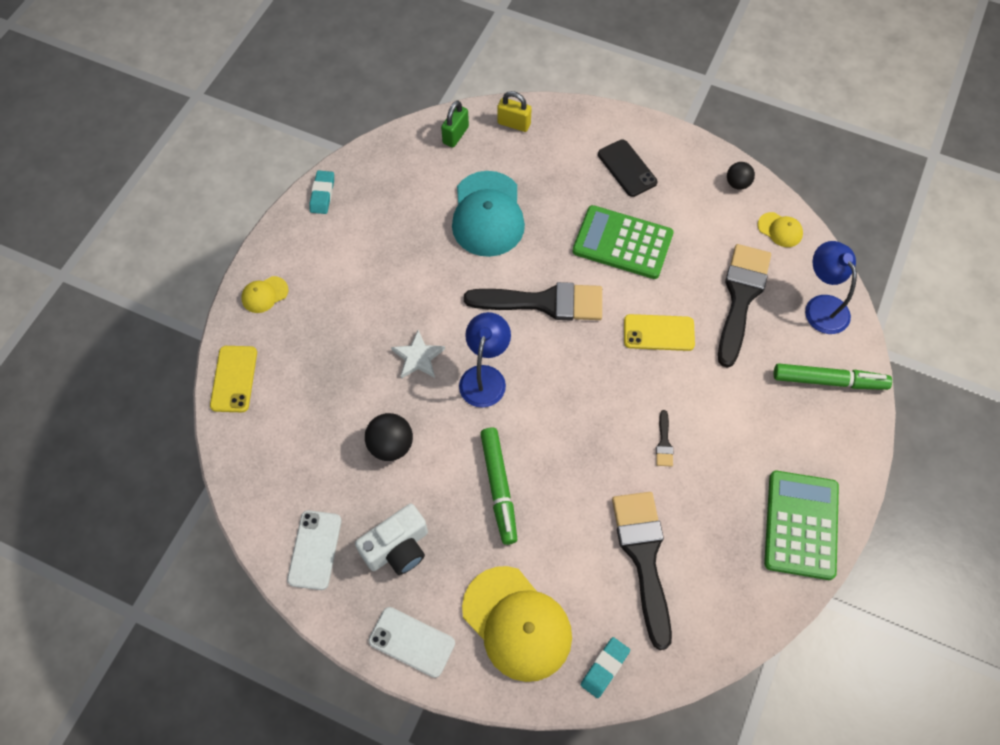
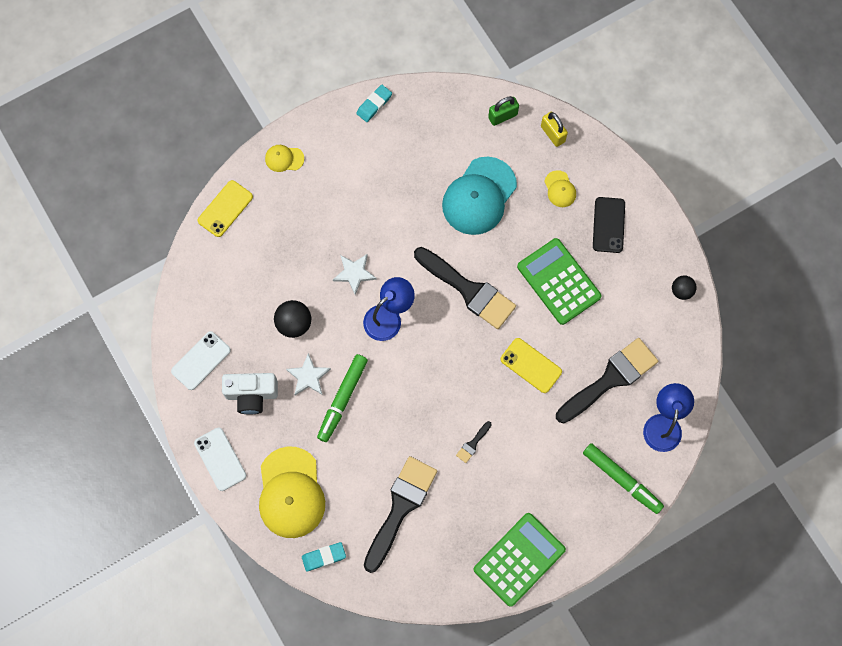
camera: 35 degrees right, 10 degrees up
yellow cap [758,212,803,247] -> yellow cap moved to [544,170,576,207]
none -> white star [286,353,331,395]

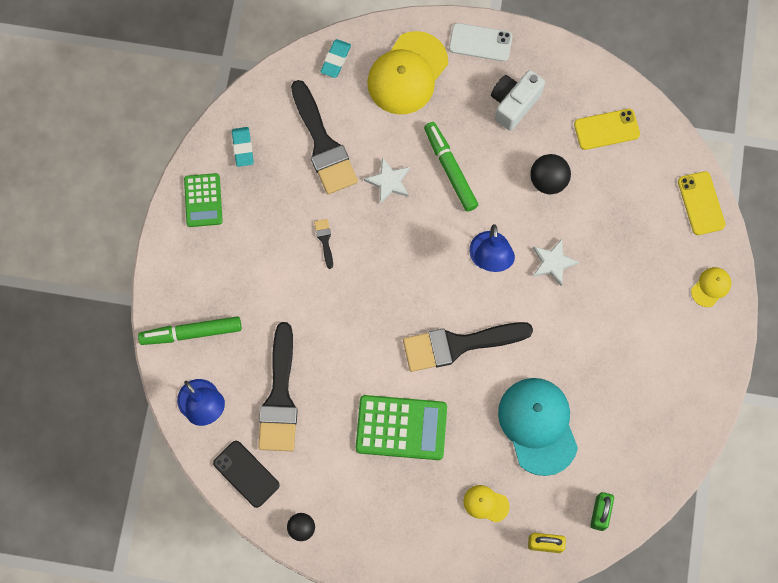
camera: 130 degrees right, 0 degrees up
white phone [171,331,231,390] -> none
yellow cap [259,447,325,538] -> yellow cap turned 90 degrees counterclockwise [367,31,448,115]
white star [286,353,331,395] -> white star moved to [364,157,410,204]
turquoise eraser [356,84,392,122] -> turquoise eraser moved to [232,127,254,167]
green calculator [473,513,566,607] -> green calculator [184,173,223,227], size x0.64
yellow phone [500,338,562,393] -> yellow phone moved to [574,109,640,150]
black phone [593,197,625,253] -> black phone moved to [213,441,280,508]

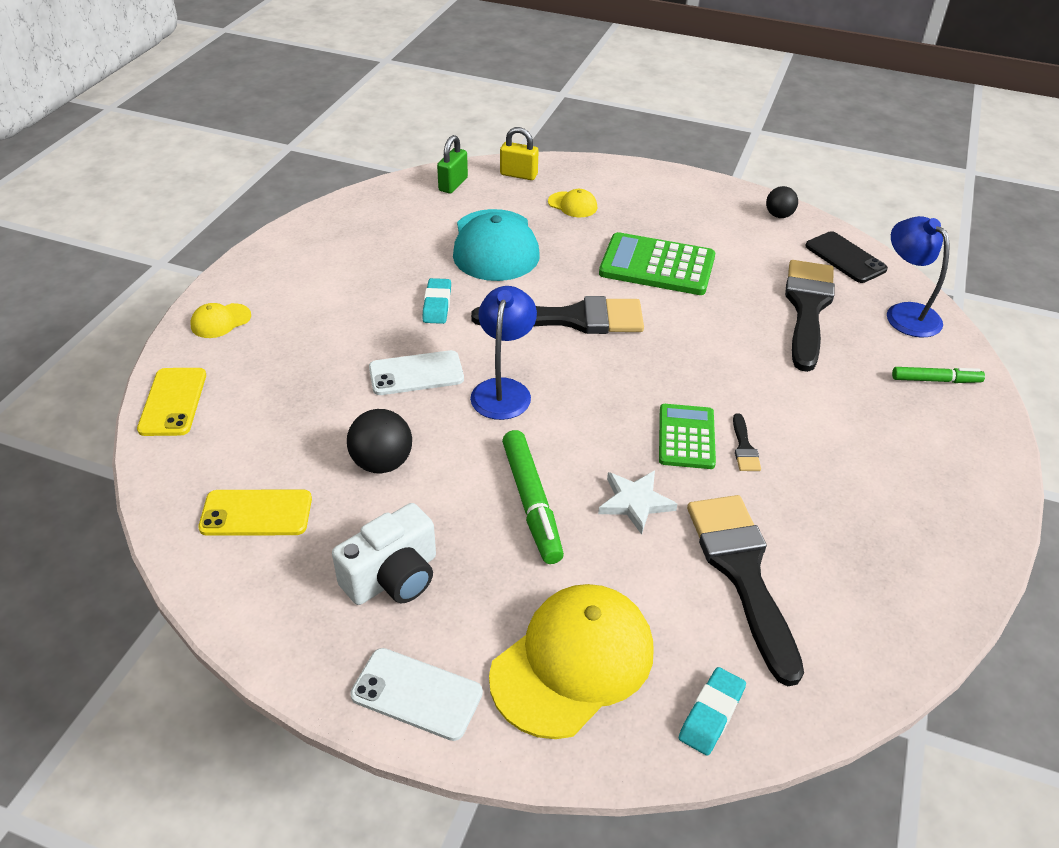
camera: 170 degrees left, 30 degrees down
green marker [138,316,242,345] -> green marker [892,367,985,383], size x0.62
green calculator [184,173,223,227] -> green calculator moved to [659,404,716,469]
turquoise eraser [232,127,254,167] -> turquoise eraser moved to [423,278,451,324]
white star [533,239,579,286] -> white phone [369,350,464,395]

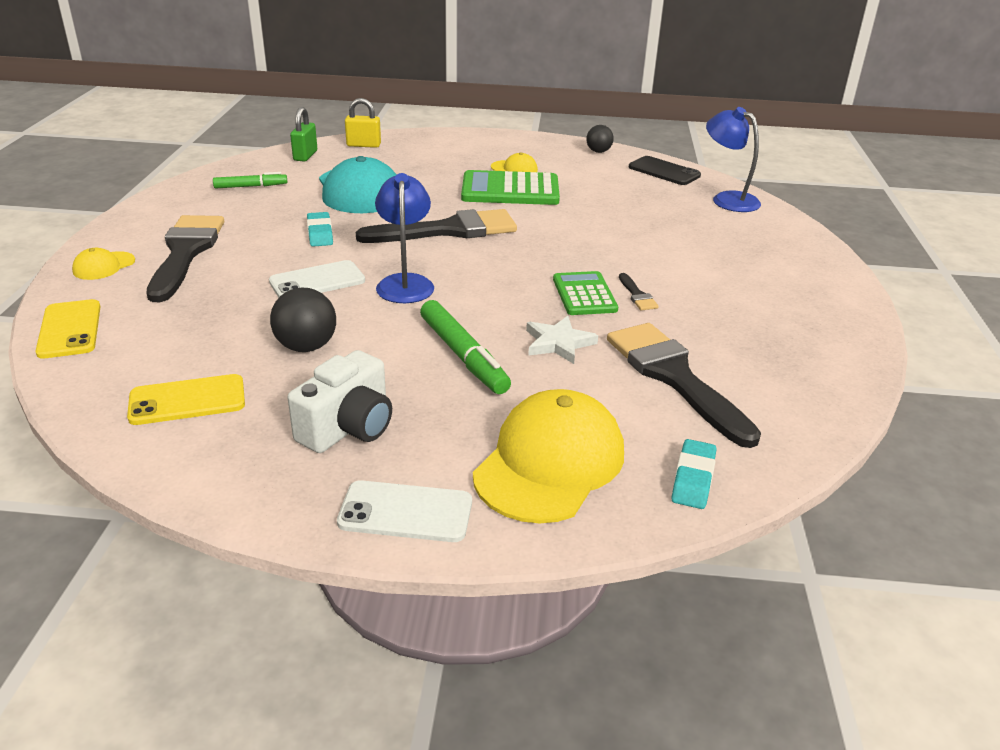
camera: 15 degrees left, 10 degrees down
yellow cap [548,189,597,217] -> yellow cap moved to [491,152,538,172]
black brush [785,260,835,372] -> black brush moved to [146,215,224,302]
green marker [892,367,985,383] -> green marker moved to [213,172,287,189]

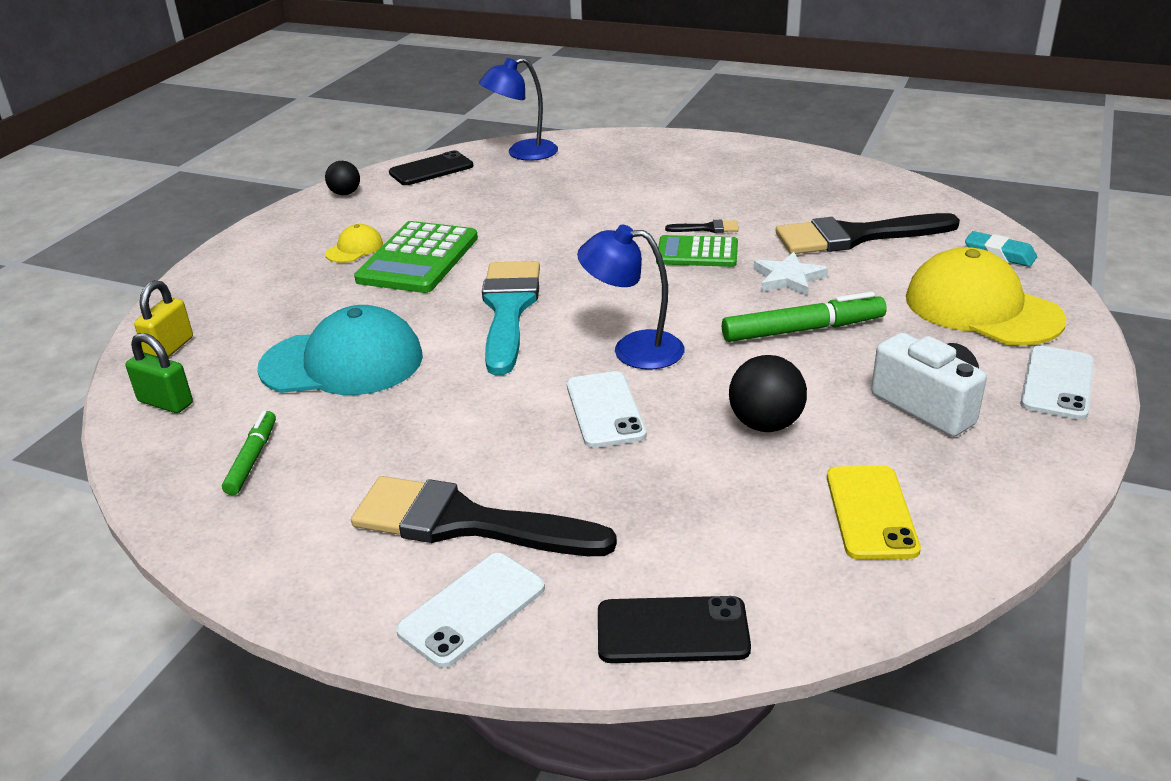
camera: 70 degrees left, 0 degrees up
yellow phone [35,299,101,359] -> black phone [598,596,751,663]
yellow cap [72,248,135,280] -> white phone [396,553,545,668]
turquoise eraser [307,212,333,246] -> none
black brush [356,209,517,243] -> turquoise brush [482,261,540,375]

